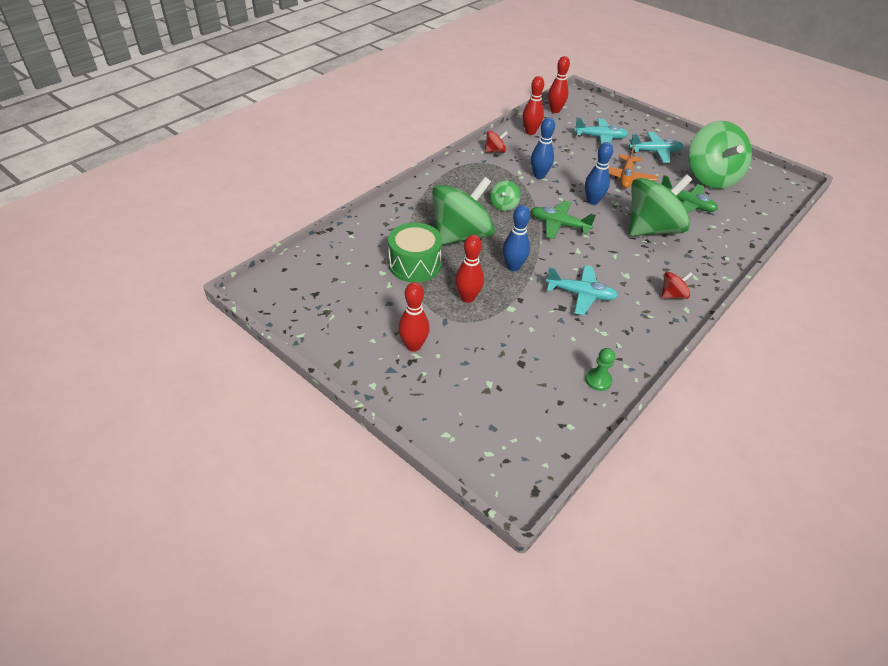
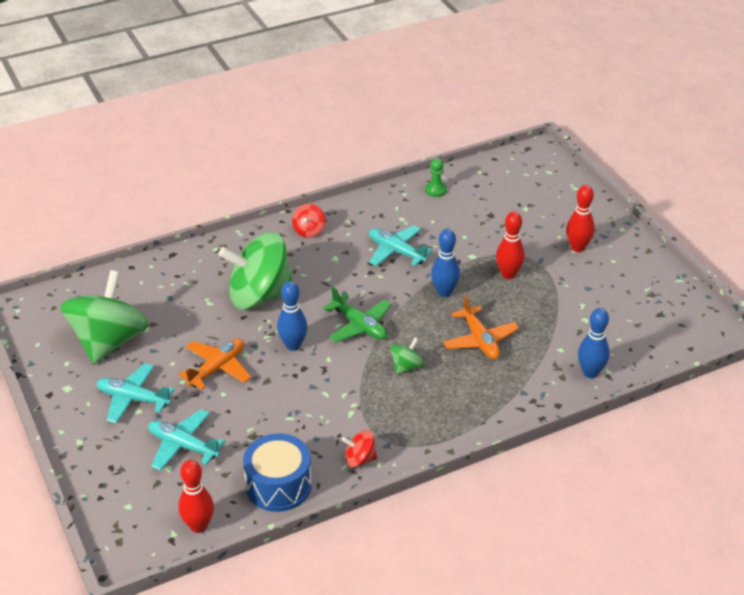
camera: 155 degrees left, 5 degrees down
green drum [388,223,442,282] -> none
green spinning top [432,177,495,245] -> orange plane [443,295,519,359]
red bowling pin [523,76,544,135] -> blue drum [243,433,312,512]
blue bowling pin [531,117,555,179] -> blue bowling pin moved to [578,308,610,378]
green plane [662,175,718,213] -> none
red spinning top [662,272,693,299] -> red spinning top turned 75 degrees counterclockwise [292,204,326,238]

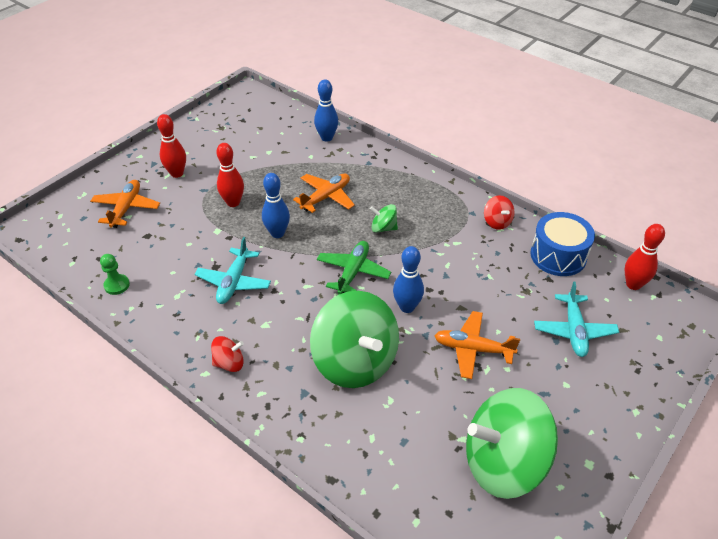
camera: 115 degrees left, 5 degrees up
turquoise plane [97,363,175,423] -> none
none -> orange plane [90,180,160,228]

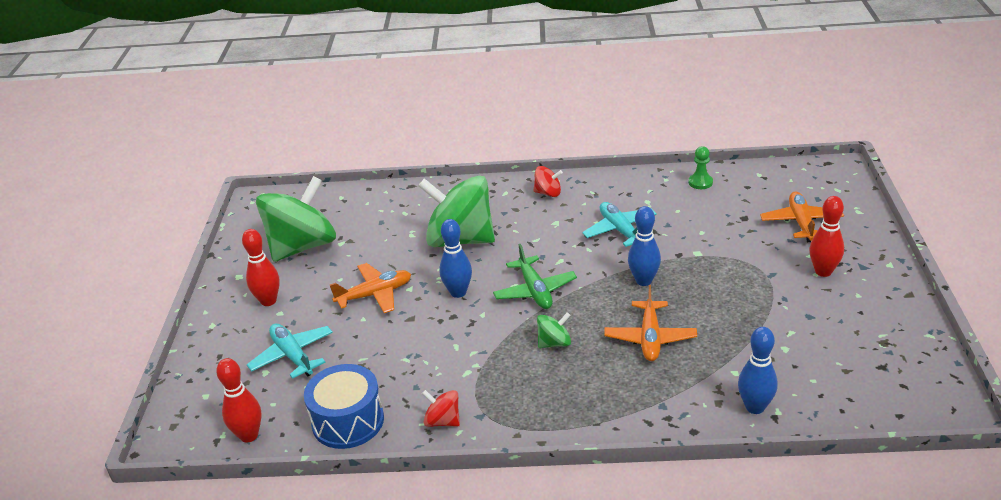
camera: 145 degrees right, 10 degrees down
orange plane [90,180,160,228] -> orange plane turned 150 degrees counterclockwise [760,192,844,242]
red spinning top [211,336,244,372] -> red spinning top turned 120 degrees counterclockwise [533,166,563,197]
red bowling pin [216,143,244,207] -> red bowling pin moved to [242,229,280,306]

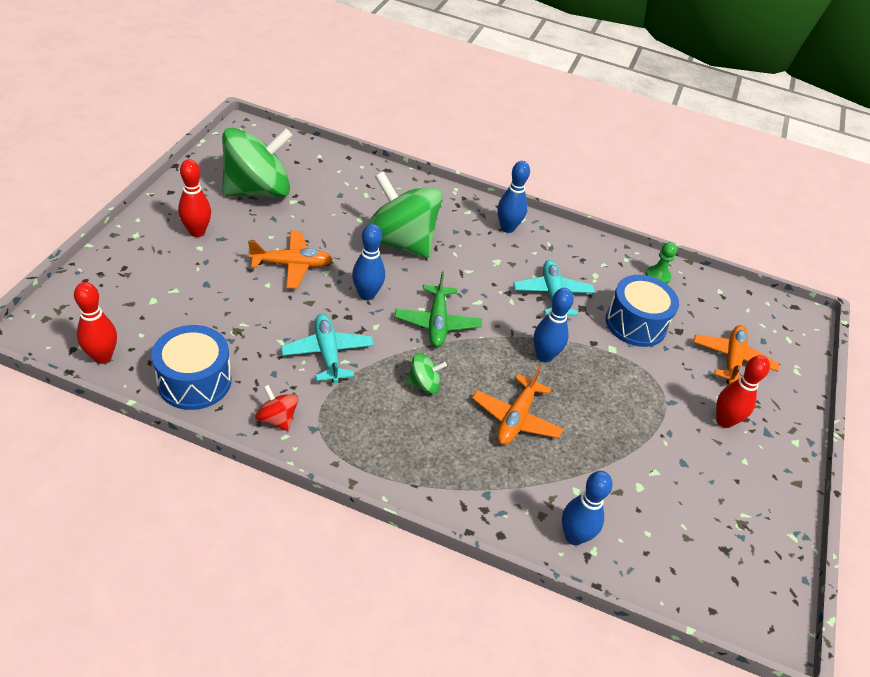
camera: 10 degrees right, 10 degrees up
turquoise plane [247,324,333,379] -> turquoise plane moved to [281,314,374,383]
red spinning top [533,166,563,197] -> blue bowling pin [497,161,530,233]
none -> blue drum [606,275,679,347]

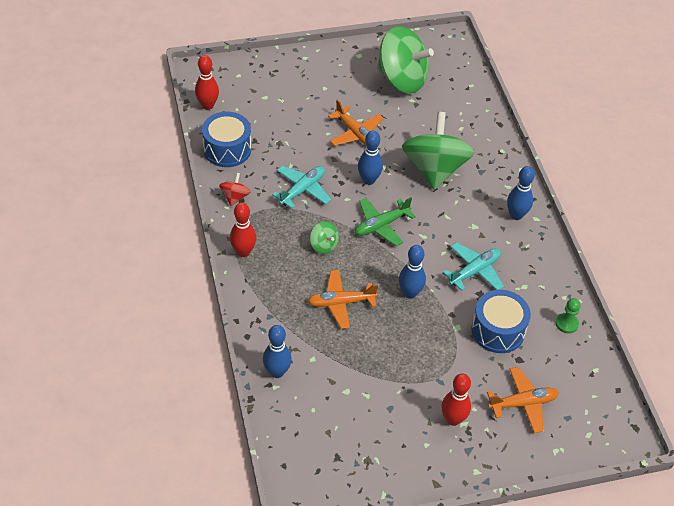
camera: 60 degrees right, 5 degrees up
red bowling pin [178,159,211,237] -> red bowling pin moved to [230,203,256,257]

